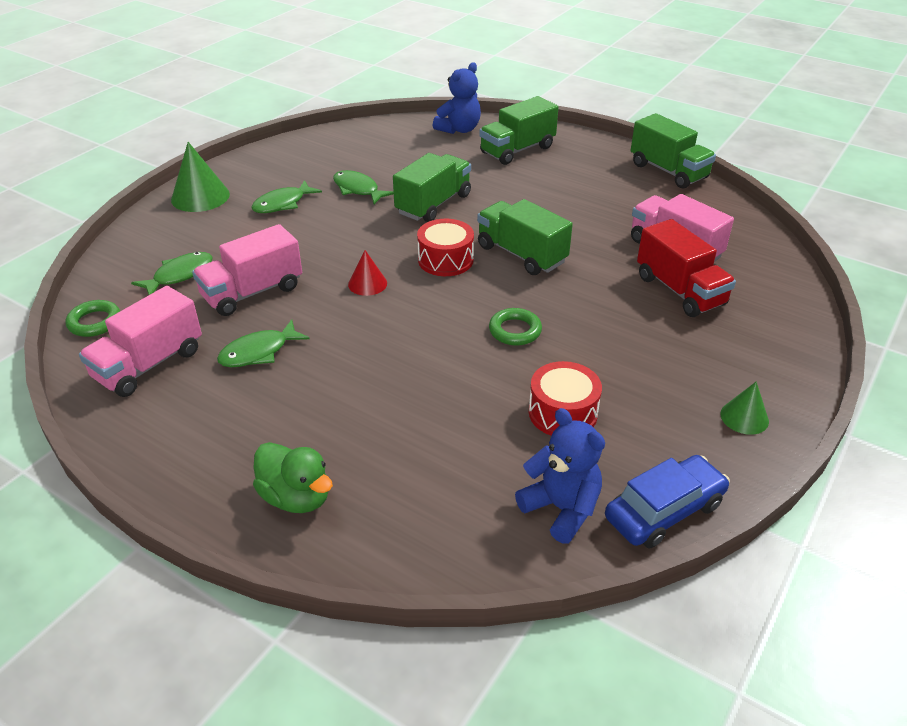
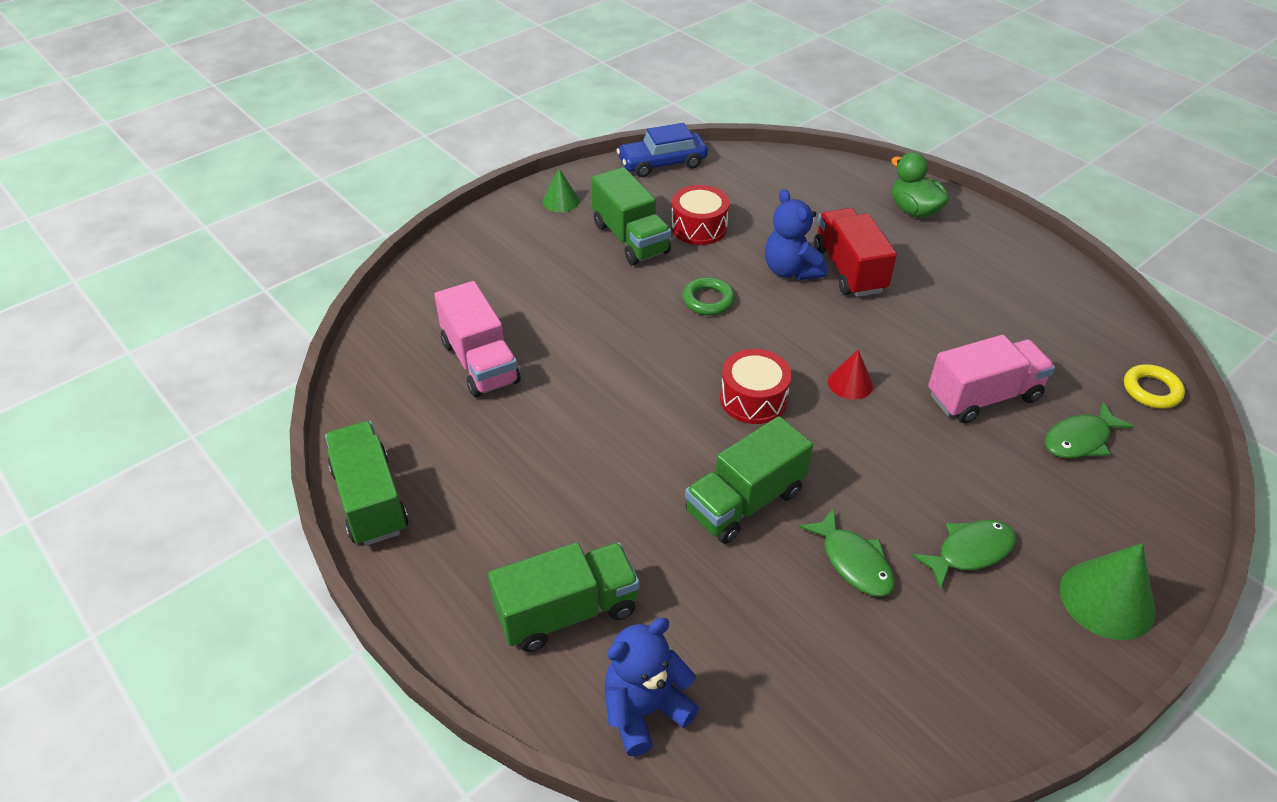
camera: 165 degrees left, 5 degrees up
green ring [66,300,120,337] -> yellow ring [1124,364,1185,409]
pink truck [79,286,202,397] -> none
green fish [217,319,310,367] -> none
green truck [477,199,573,275] -> green truck moved to [591,167,671,265]
blue teddy bear [515,408,605,544] -> blue teddy bear moved to [765,189,827,280]
red truck [637,219,736,317] -> red truck moved to [814,208,897,297]

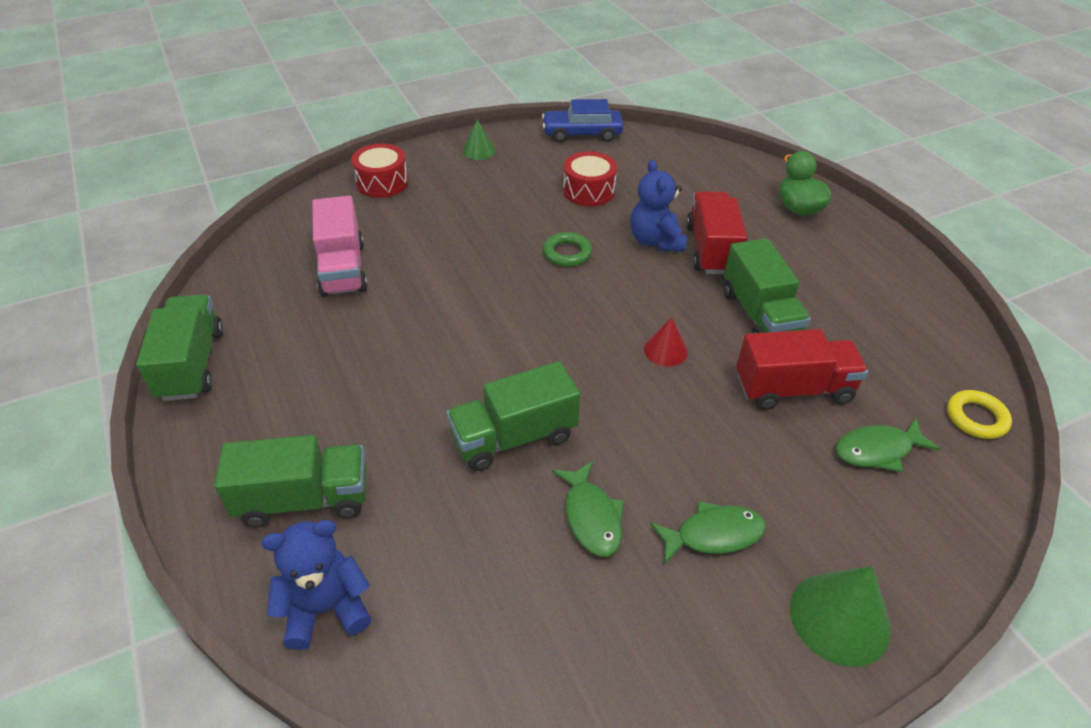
camera: 15 degrees right, 0 degrees up
green truck [591,167,671,265] -> green truck moved to [723,238,811,333]
red drum [720,349,792,424] -> red drum moved to [352,143,408,198]
pink truck [928,335,1055,423] -> red truck [736,329,868,410]

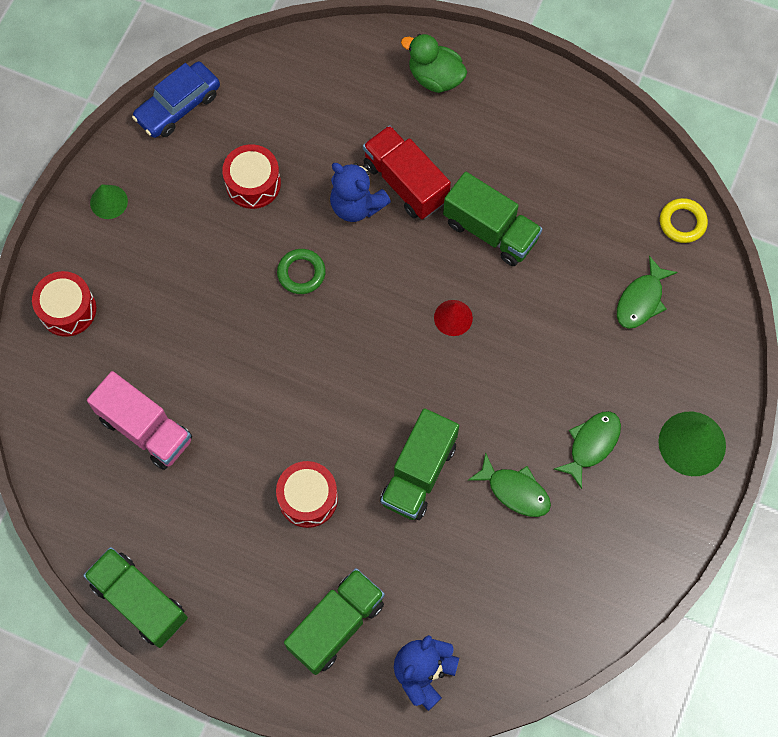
camera: 40 degrees left, 25 degrees up
red truck [736,329,868,410] -> none
none -> red drum [276,461,338,528]

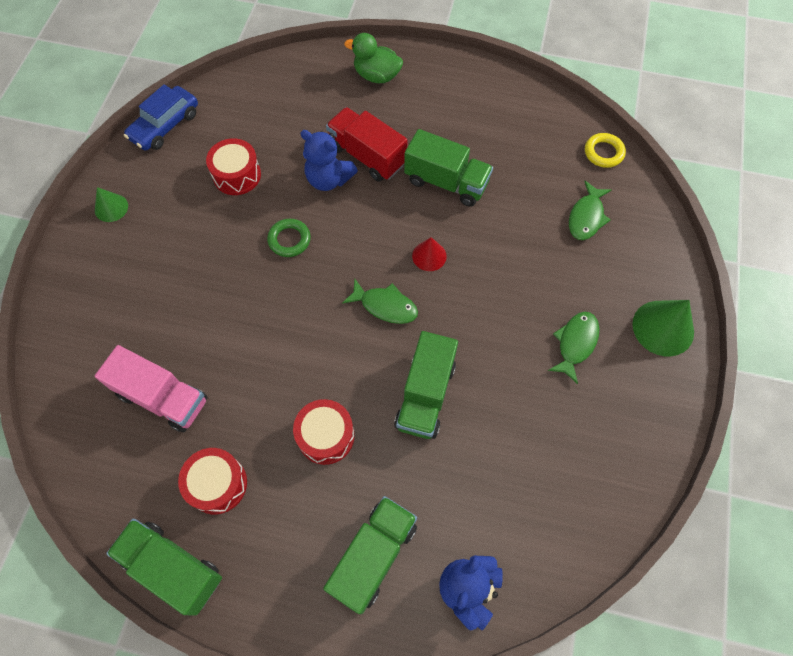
camera: 10 degrees left, 5 degrees down
red drum [32,271,96,337] -> red drum moved to [178,448,247,514]
green fish [467,453,551,517] -> green fish moved to [342,279,418,324]

